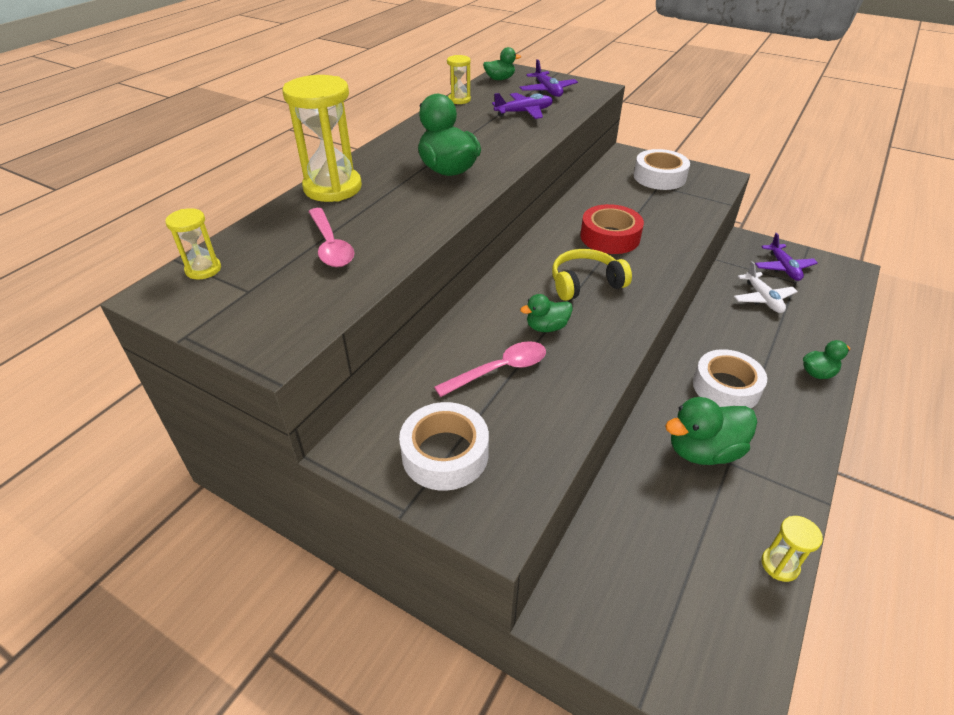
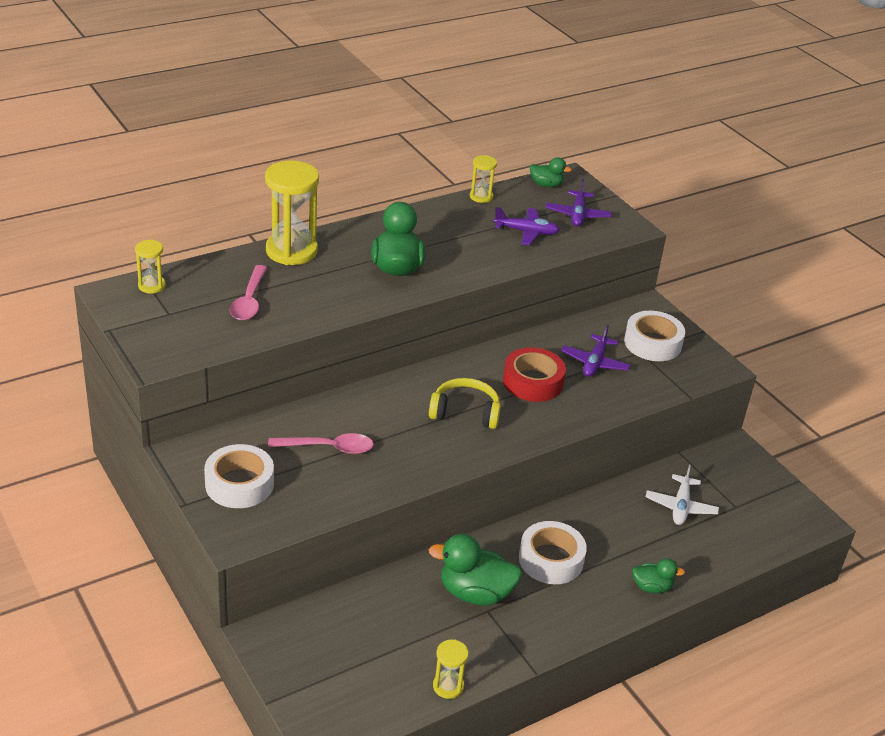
camera: 25 degrees right, 5 degrees down
green duck [520,294,573,332] -> none
purple plane [755,233,818,281] -> purple plane moved to [561,324,631,377]

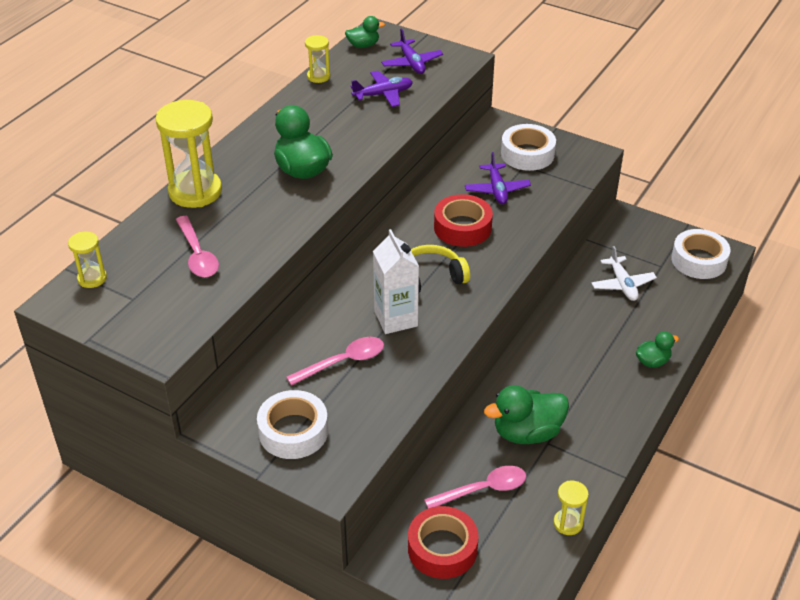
camera: 25 degrees left, 5 degrees up
white tape [519,521,587,584] -> white tape moved to [671,229,731,279]
none -> white carton [373,229,419,334]
none -> red tape [408,506,479,579]
none -> pink spoon [424,466,526,509]

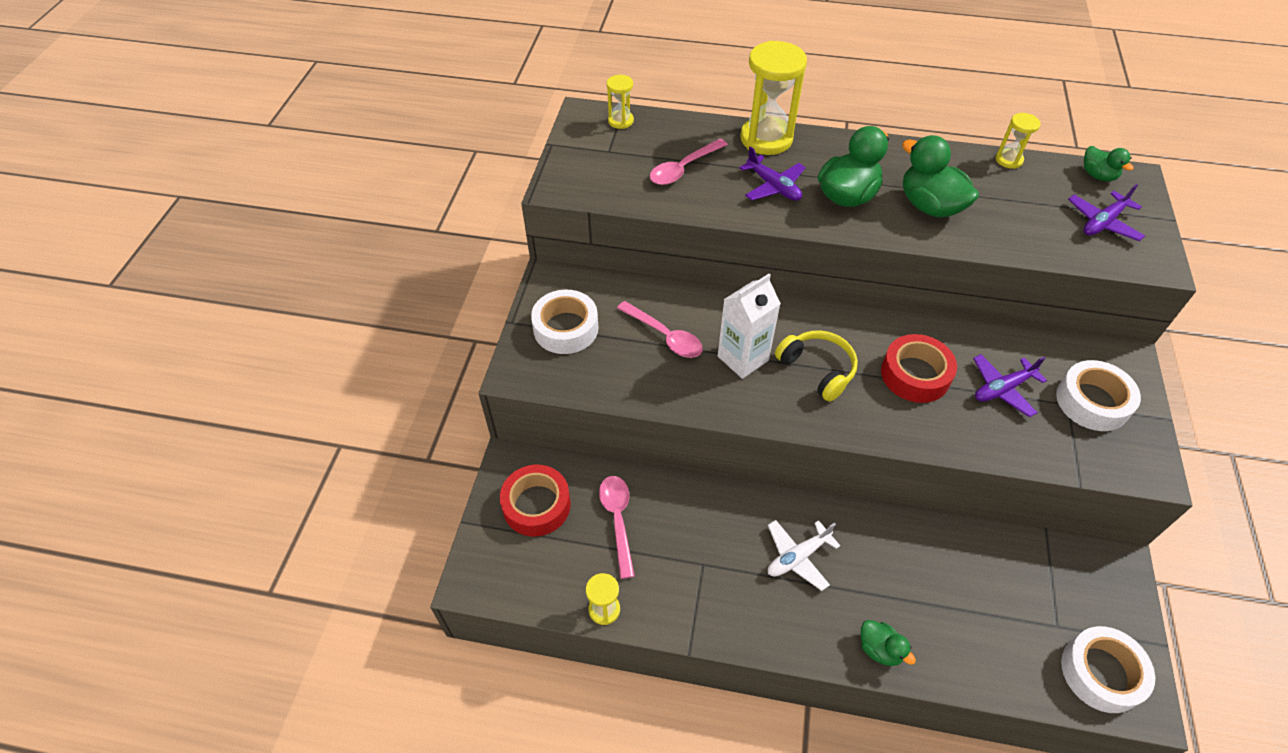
camera: 70 degrees right, 10 degrees up
purple plane [350,71,413,107] -> purple plane moved to [739,146,806,201]
pink spoon [424,466,526,509] -> pink spoon turned 150 degrees counterclockwise [599,476,635,579]
green duck [484,385,569,444] -> green duck moved to [902,135,979,217]
white plane [591,246,657,301] -> white plane moved to [768,520,840,591]

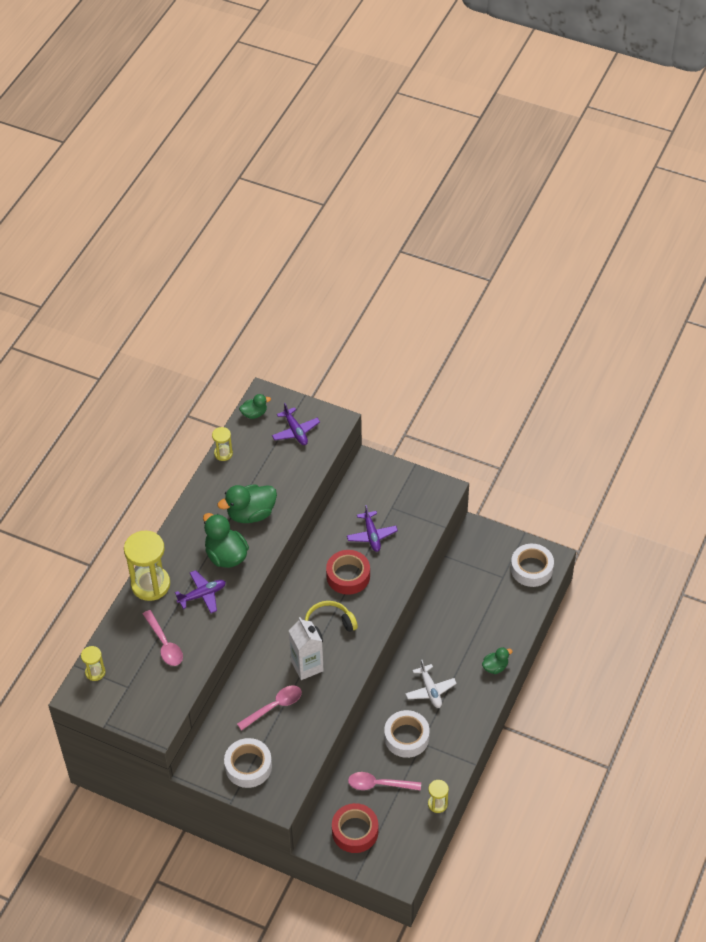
camera: 75 degrees left, 0 degrees up
white tape [1056,360,1141,431] -> white tape moved to [384,710,430,758]

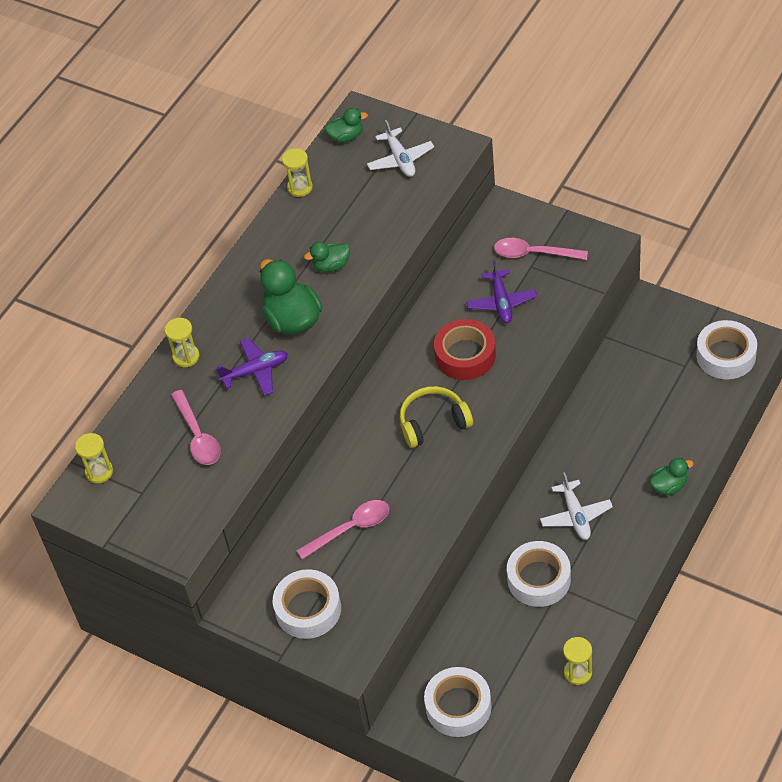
camera: 10 degrees right, 0 degrees up
yellow hourglass [124,531,170,601] -> yellow hourglass [165,318,199,367], size x0.50
green duck [217,485,277,523] -> green duck [304,242,350,272], size x0.56
purple plane [272,403,320,445] -> white plane [367,120,434,177]
white carton [289,617,324,680] -> none
red tape [332,803,378,853] -> white tape [424,667,492,737]
pink spoon [348,772,421,791] -> pink spoon moved to [494,238,588,260]

